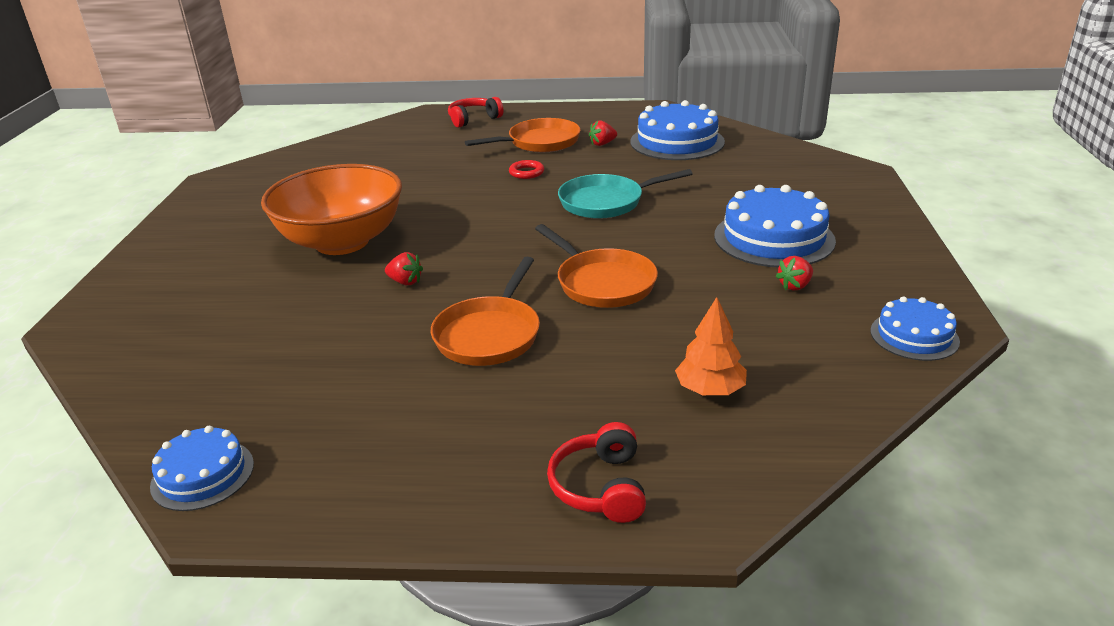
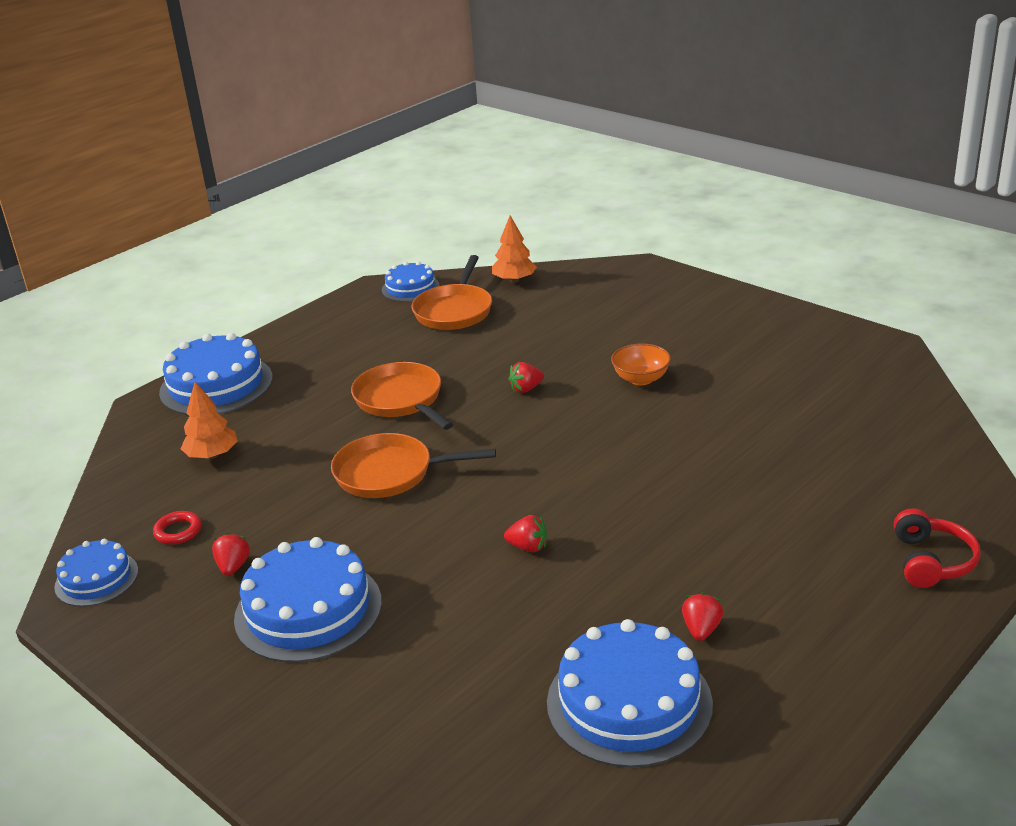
camera: 130 degrees right, 0 degrees up
orange bowl [261,164,402,255] -> orange bowl [611,343,671,385], size x0.43
orange pan [465,118,581,153] -> orange pan moved to [412,255,492,330]
red ring [509,160,544,179] -> red ring moved to [153,511,202,545]
red headphones [547,422,646,523] -> blue cake [159,333,273,415]
turquoise pan [558,169,692,219] -> red strawberry [504,515,547,552]
none -> orange tree [492,215,537,283]

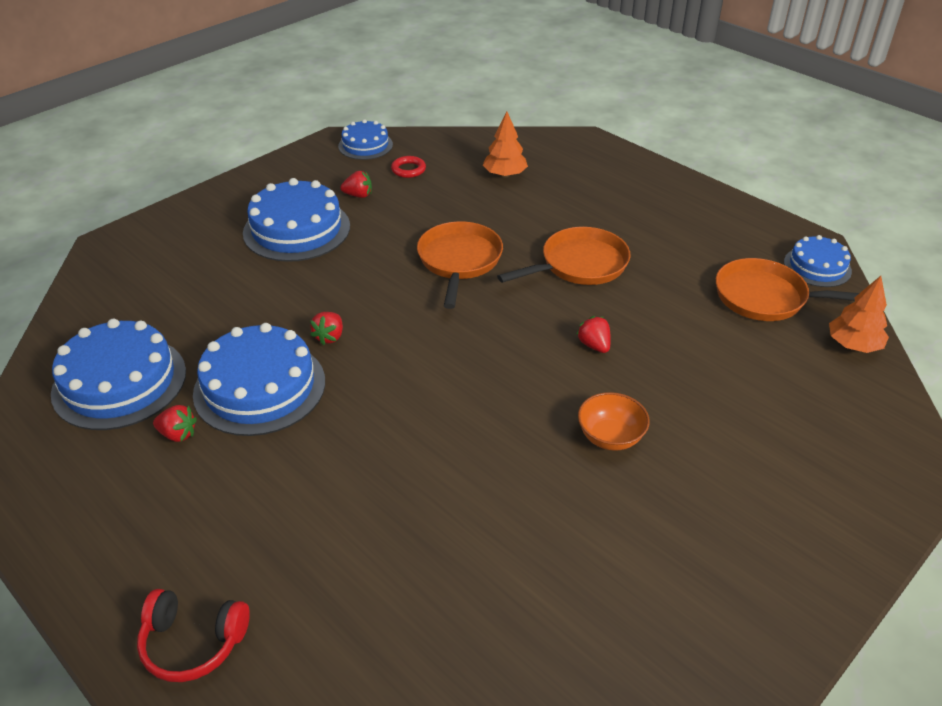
camera: 90 degrees right, 10 degrees up
blue cake [159,333,273,415] -> blue cake moved to [193,323,325,436]

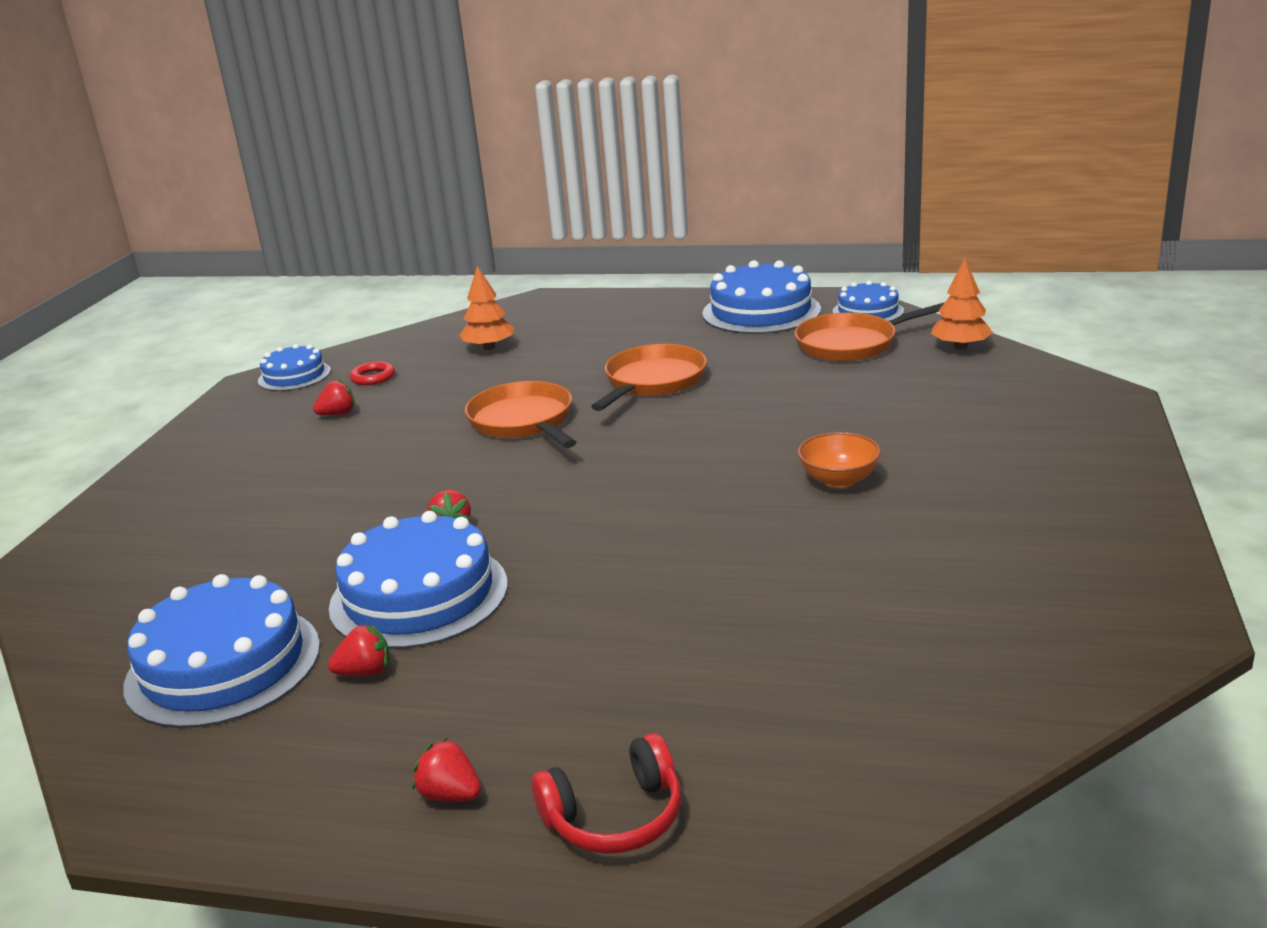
camera: 30 degrees left, 15 degrees down
blue cake [243,178,350,262] -> blue cake moved to [702,260,821,334]
red strawberry [576,316,611,353] -> red strawberry moved to [413,738,481,801]

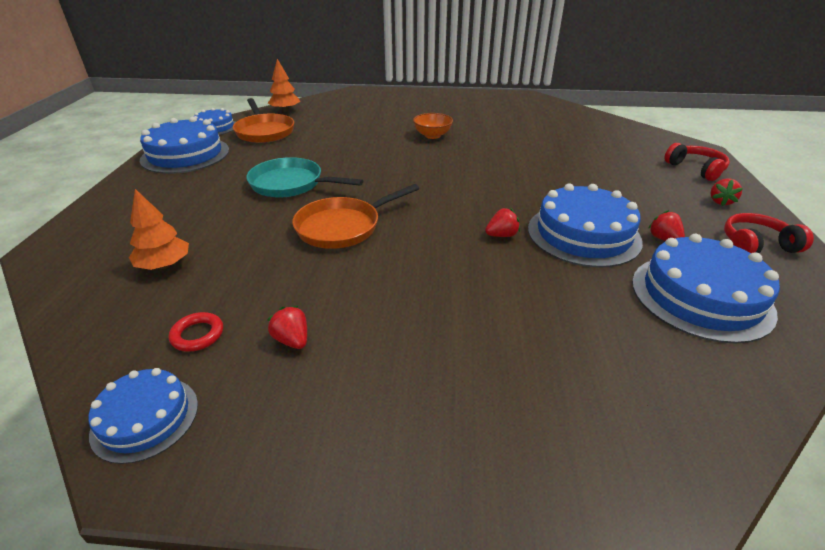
camera: 100 degrees left, 10 degrees up
orange pan [591,344,707,411] -> turquoise pan [246,157,363,198]
none -> red headphones [724,213,814,253]

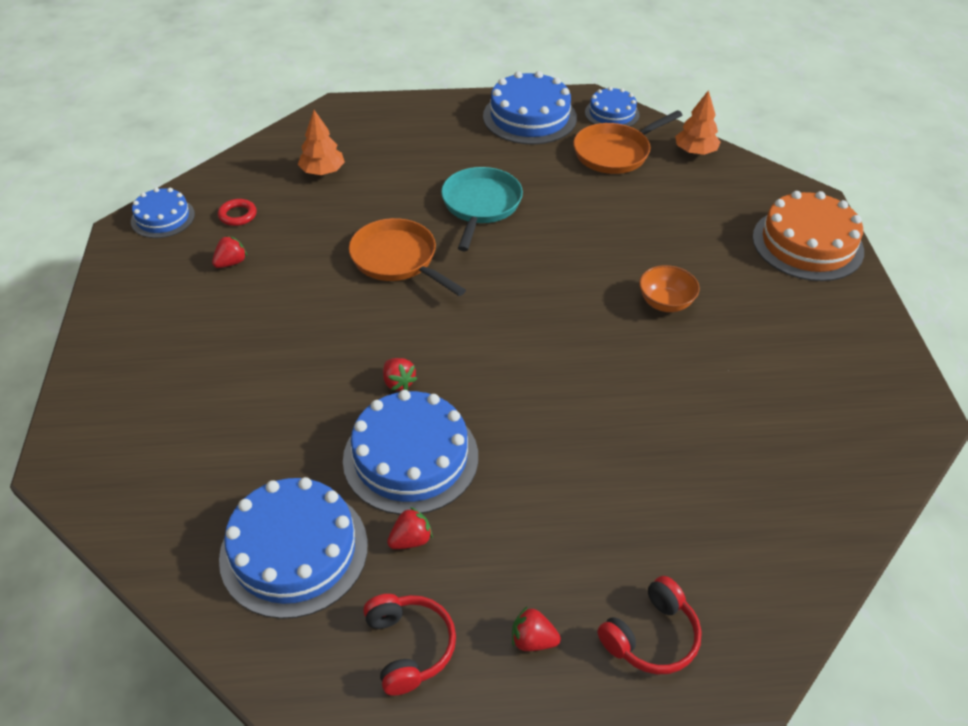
camera: 80 degrees right, 10 degrees up
none -> orange cake [752,191,864,281]

